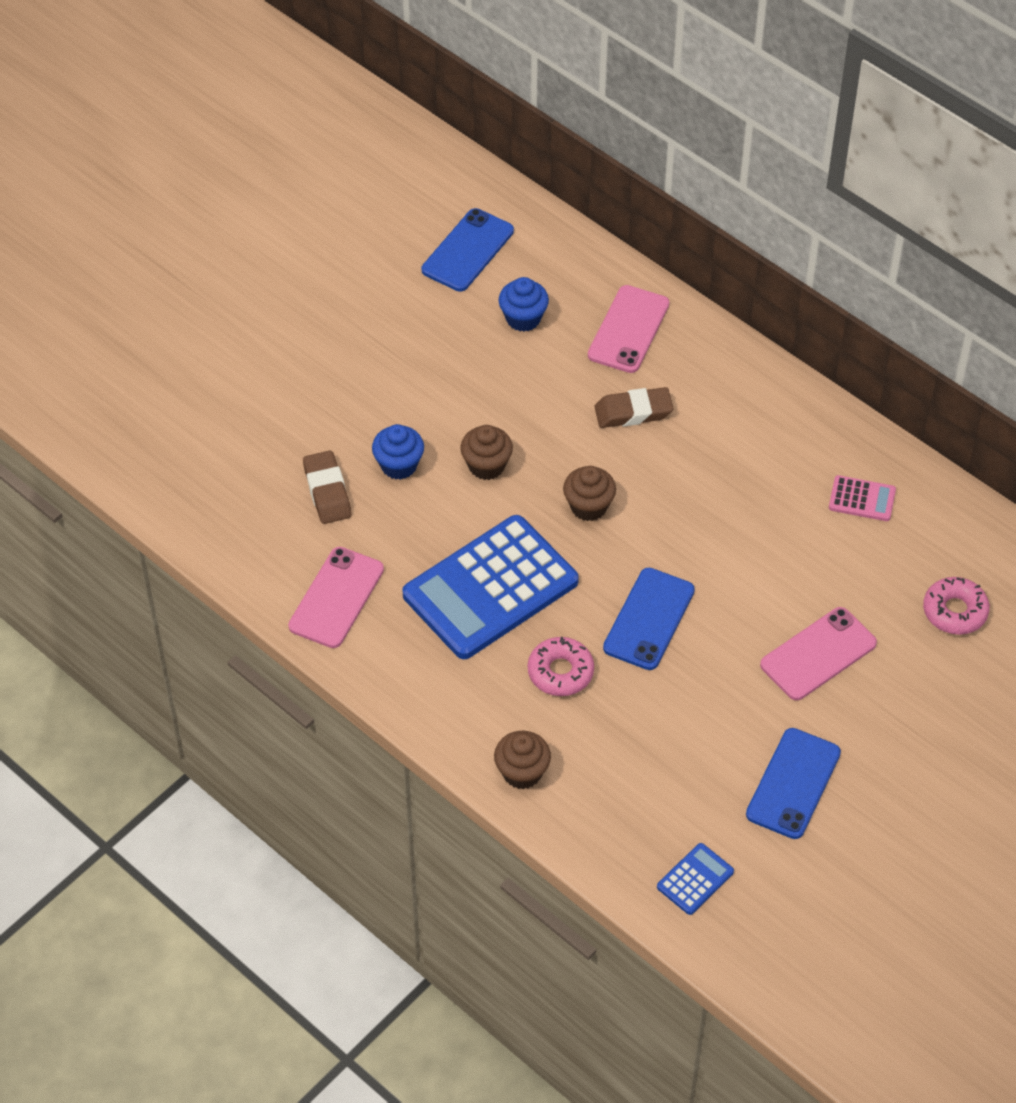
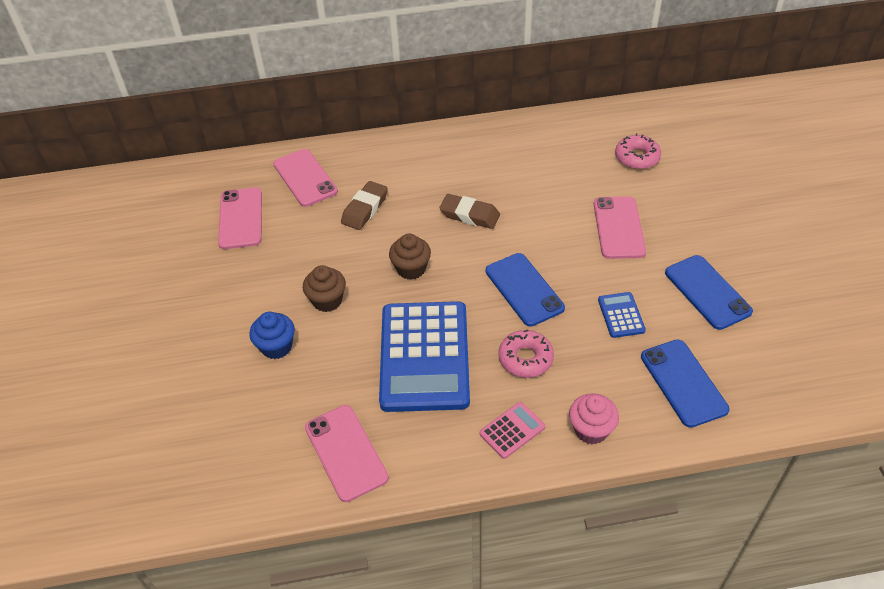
camera: 50 degrees left, 5 degrees down
brown eraser [303,450,352,524] -> brown eraser moved to [439,194,500,229]
blue phone [422,208,514,291] -> blue phone moved to [641,339,729,428]
brown cupcake [494,731,551,789] -> pink cupcake [569,393,619,444]
blue cupcake [499,277,549,332] -> pink phone [218,188,262,249]
blue calculator [657,843,734,915] -> blue calculator moved to [598,292,646,338]
pink calculator [829,475,896,521] -> pink calculator moved to [480,402,545,459]

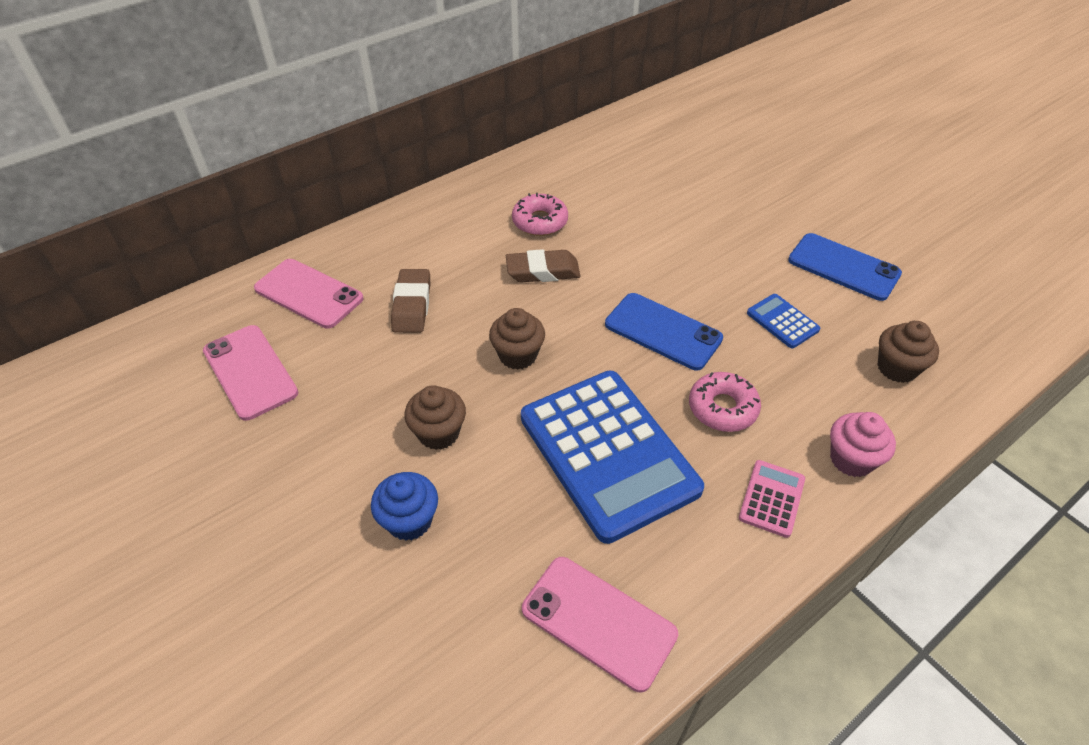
camera: 30 degrees left, 0 degrees up
pink phone [594,196,646,259] -> none
pink donut [615,133,661,169] -> pink donut moved to [512,193,568,236]
blue phone [641,339,729,428] -> brown cupcake [878,321,939,383]

